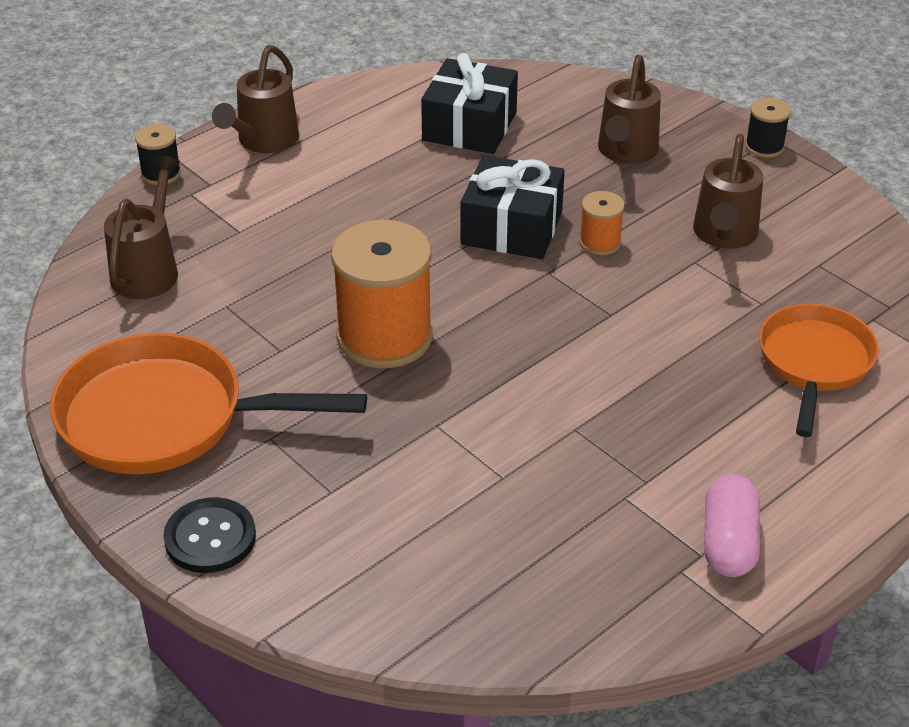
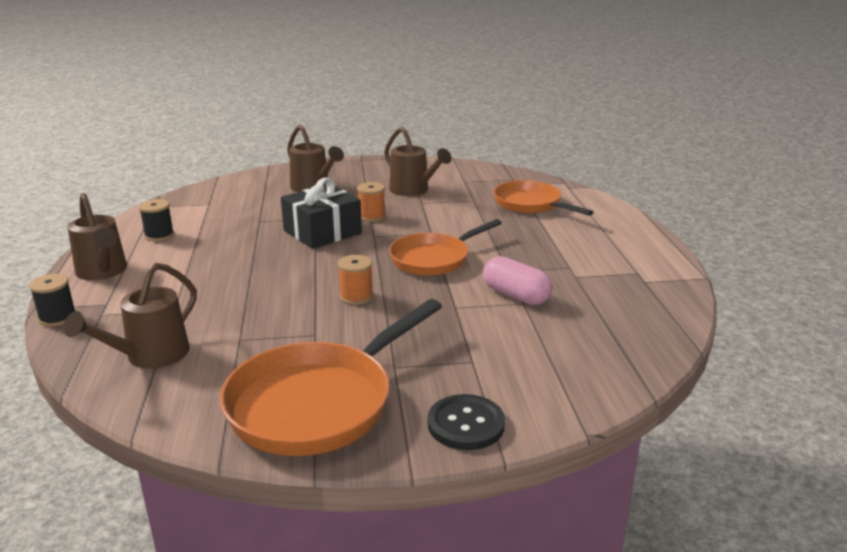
camera: 55 degrees left, 15 degrees down
brown watering can [104,155,180,299] -> brown watering can turned 105 degrees counterclockwise [64,263,197,369]
orange spool [331,220,433,368] -> orange spool [338,255,373,305], size x0.47
black gift [421,53,518,154] -> none
pink capsule [704,474,760,577] -> pink capsule moved to [483,256,553,305]
black spool [745,98,791,158] -> black spool moved to [139,199,174,241]
none -> orange pan [389,219,502,276]

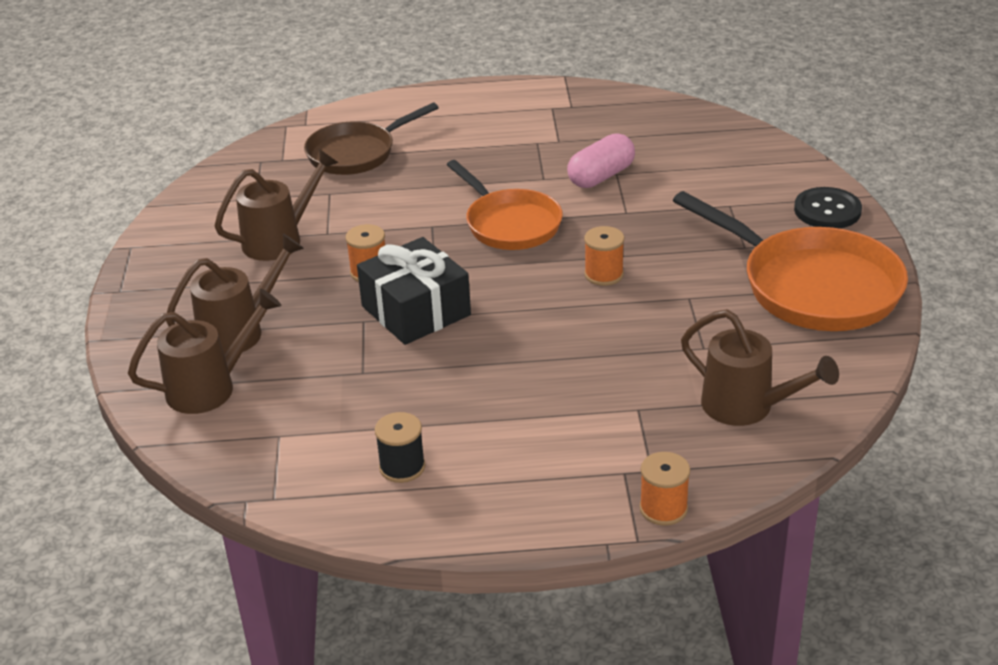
camera: 85 degrees left, 10 degrees up
black spool [29,274,76,327] -> orange spool [639,452,690,526]
brown watering can [67,193,127,280] -> brown watering can moved to [128,289,282,414]
orange pan [493,180,593,216] -> brown pan [304,103,439,175]

